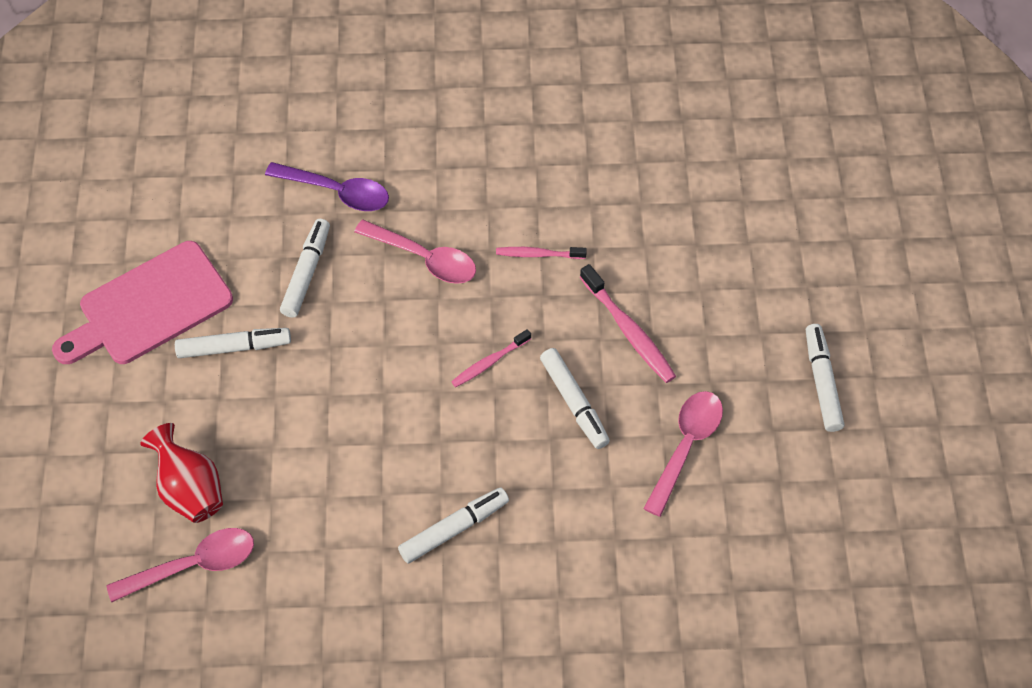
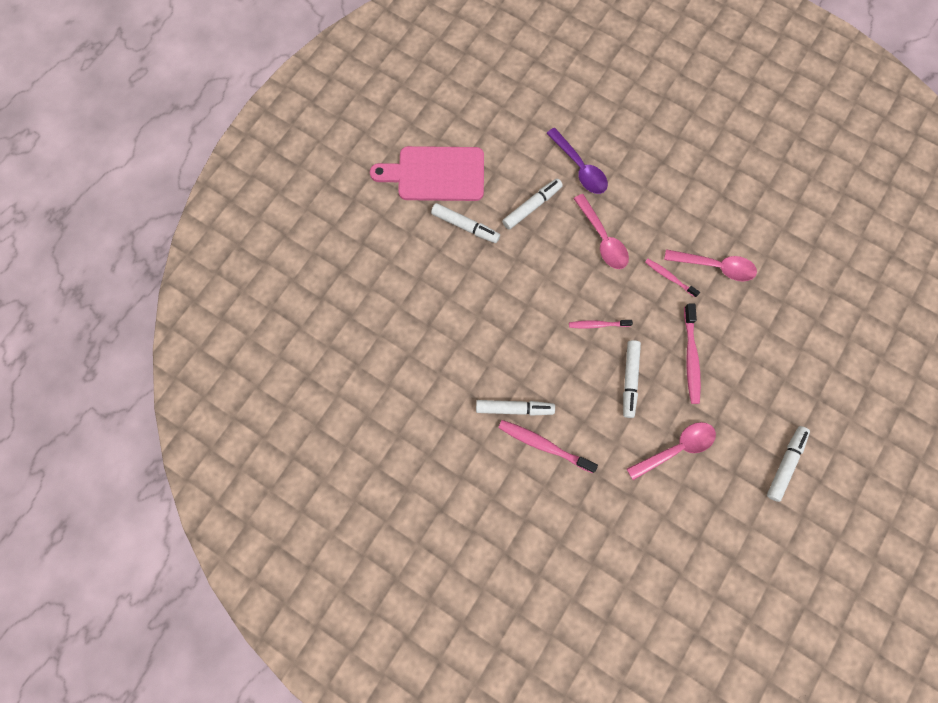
camera: 35 degrees right, 15 degrees up
pink spoon [107,528,254,602] -> pink spoon moved to [664,249,757,281]
red vase [140,423,223,523] -> none
none -> pink toothbrush [498,420,598,473]

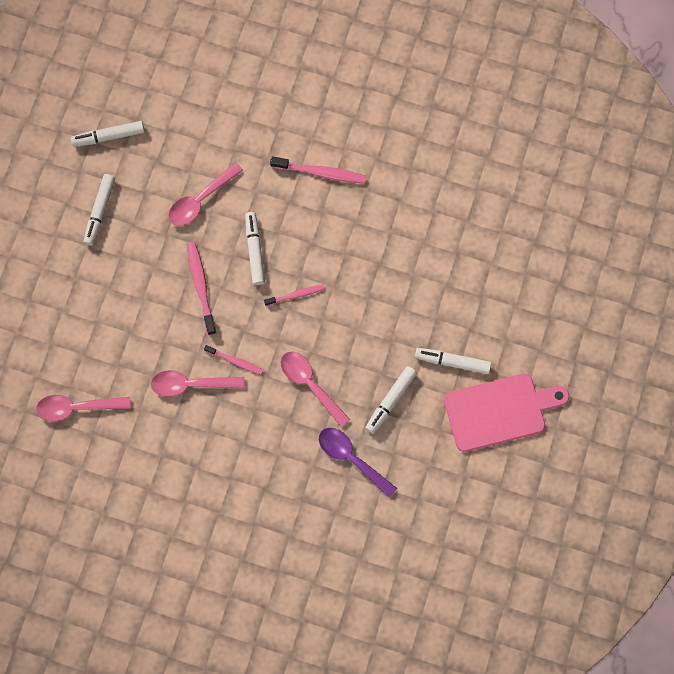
camera: 165 degrees right, 0 degrees up
white marker [476,400,555,416] -> white marker moved to [71,121,145,147]
none -> pink spoon [36,395,131,421]

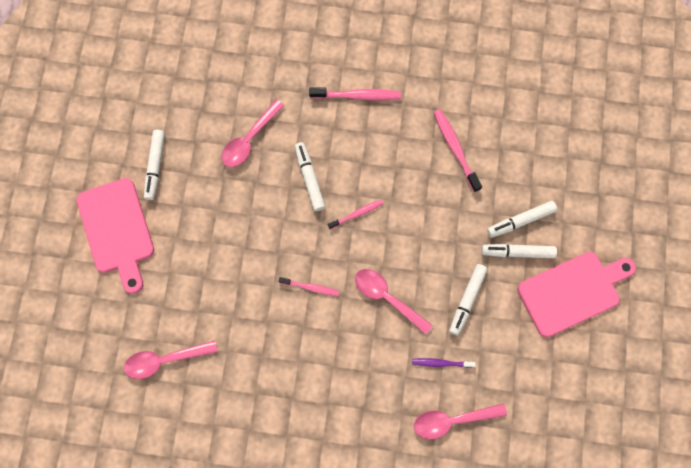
camera: 10 degrees left, 0 degrees up
white marker [71,121,145,147] -> white marker moved to [487,201,557,238]
pink spoon [151,370,245,397] -> pink spoon moved to [414,403,507,439]
pink toothbrush [187,242,216,335] -> pink toothbrush moved to [433,109,482,192]
purple spoon [319,428,397,498] -> purple toothbrush [412,358,476,368]
none -> pink cutting board [77,178,154,294]

